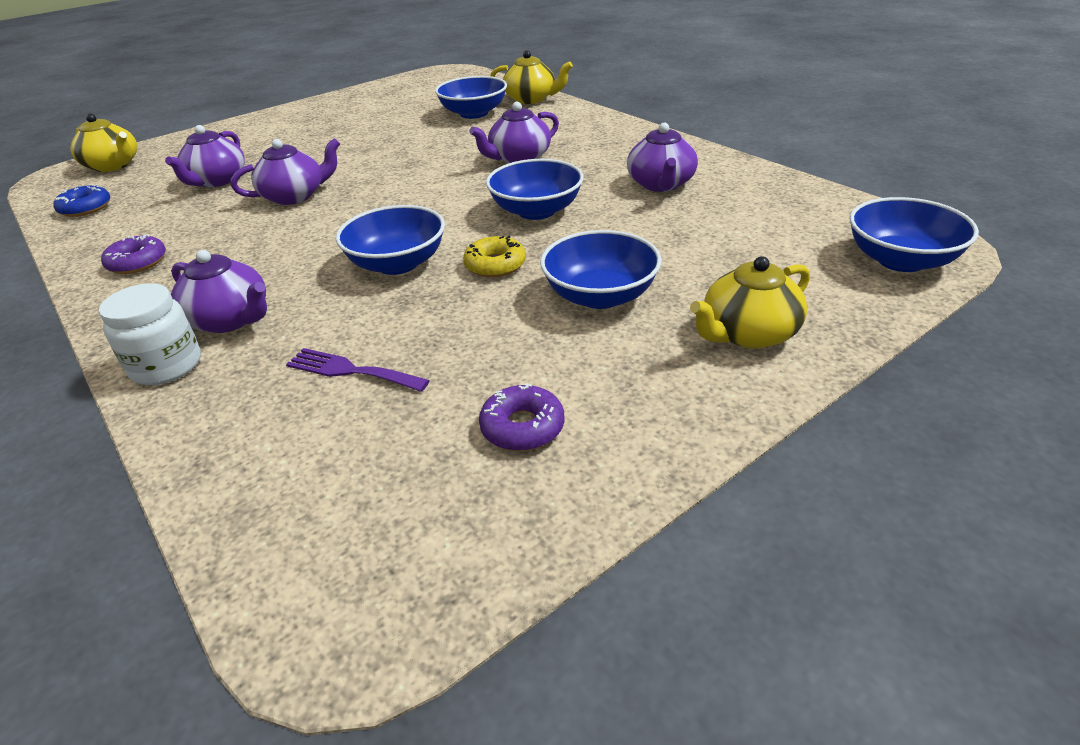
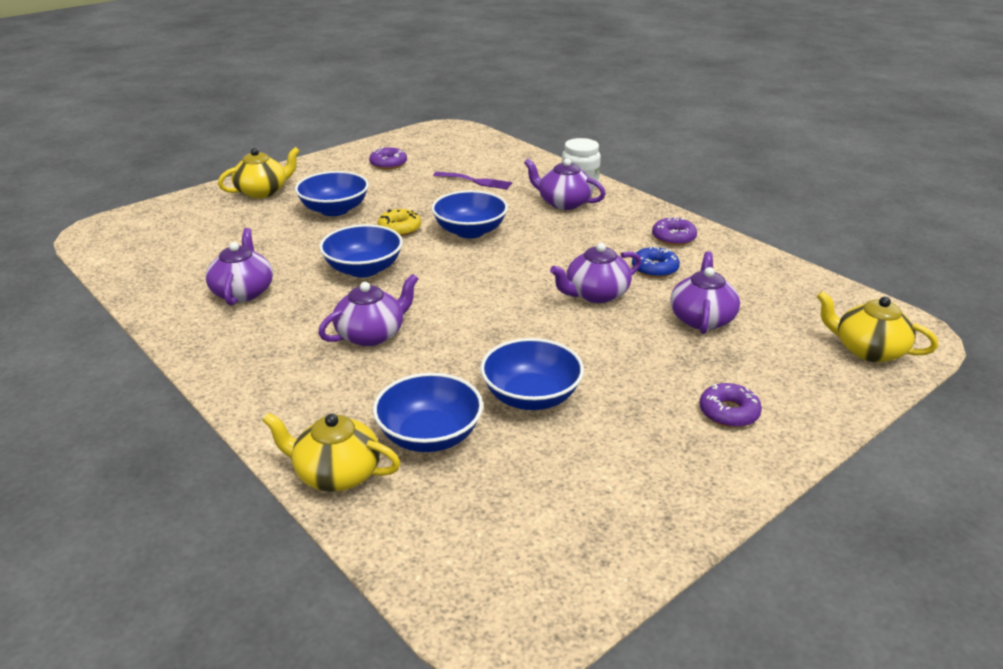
camera: 175 degrees right, 5 degrees down
blue donut [53,185,110,217] -> blue donut moved to [632,246,680,278]
blue bowl [850,197,979,272] -> blue bowl moved to [480,338,584,410]
none -> purple donut [699,383,762,428]

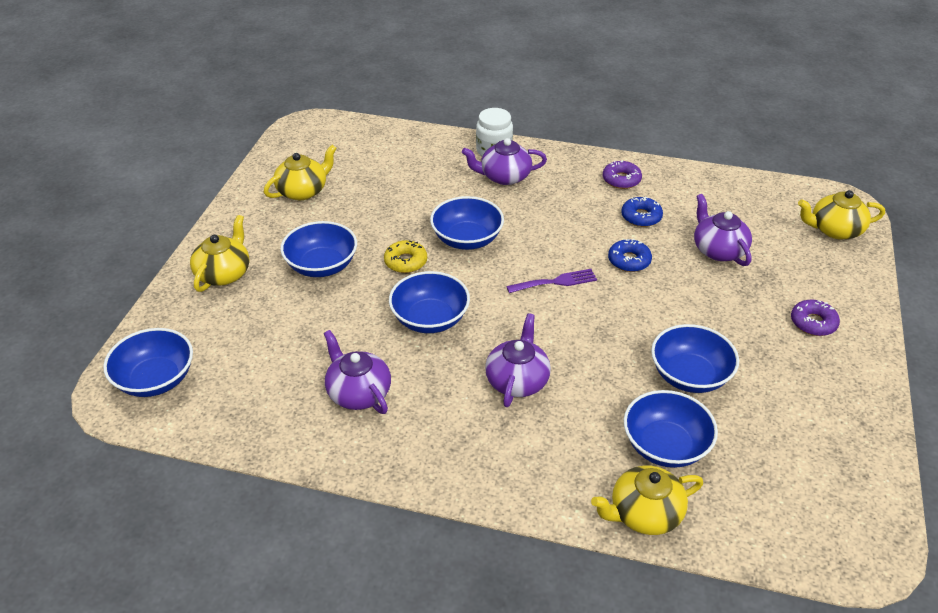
camera: 35 degrees left, 10 degrees up
purple donut [369,147,407,169] -> yellow teapot [264,145,337,200]
purple fork [433,172,512,189] -> purple fork moved to [506,269,597,293]
purple teapot [550,243,641,303] -> blue donut [608,239,652,272]
none -> blue bowl [103,328,193,397]

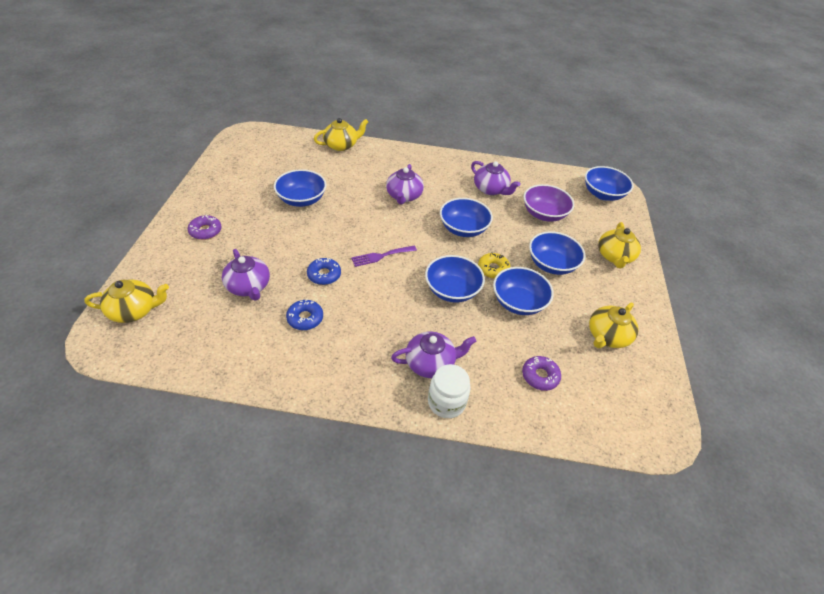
camera: 170 degrees right, 5 degrees up
purple donut [603,160,642,189] -> purple donut moved to [522,356,561,391]
blue bowl [624,390,718,468] -> blue bowl moved to [493,267,554,315]
none -> purple bowl [523,184,574,222]

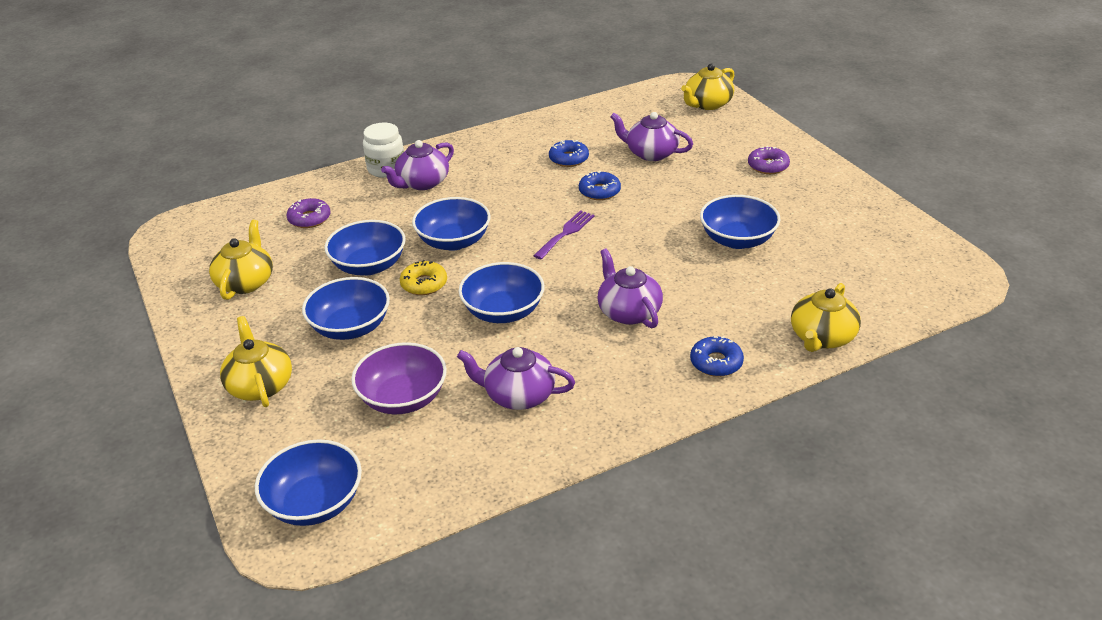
camera: 150 degrees right, 10 degrees down
none -> blue donut [690,336,744,377]

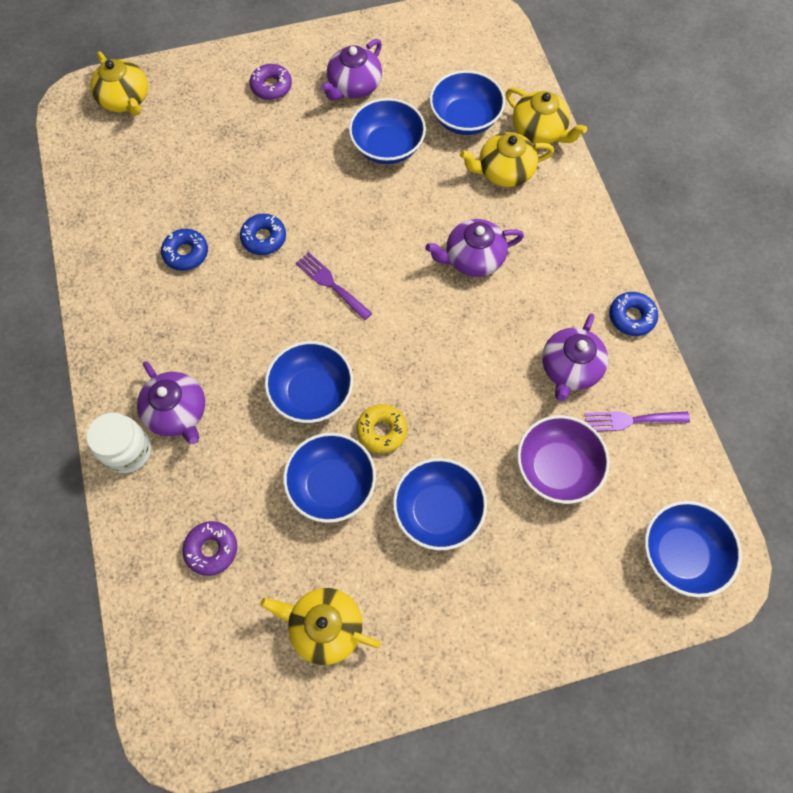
camera: 80 degrees left, 30 degrees up
yellow teapot [220,316,292,407] -> yellow teapot moved to [460,132,554,187]
blue bowl [459,262,545,323] -> blue bowl moved to [430,70,505,135]
purple teapot [610,112,693,161] -> purple teapot moved to [321,39,382,101]
blue donut [690,336,744,377] -> blue donut moved to [609,292,658,336]
none -> purple fork [585,411,690,431]

